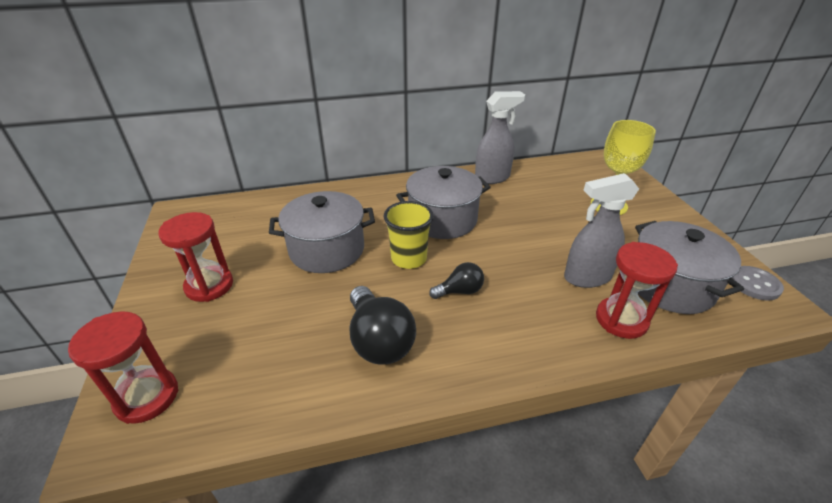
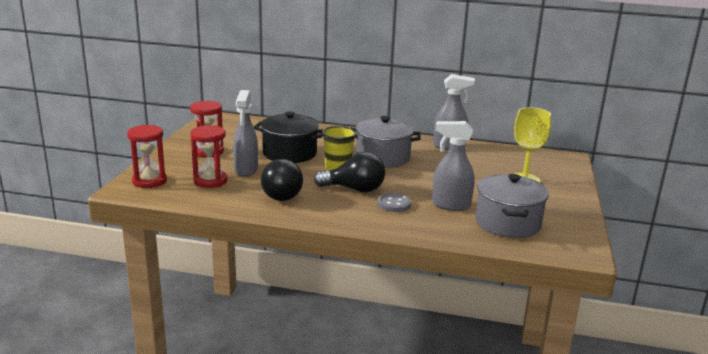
camera: 25 degrees right, 15 degrees down
grey pot [269,191,375,273] -> black pot [254,111,323,163]
black light bulb [429,262,484,299] -> black light bulb [314,152,385,193], size x1.77
red hourglass [596,242,678,339] -> red hourglass moved to [190,125,227,188]
grey button [732,266,784,301] -> grey button moved to [377,193,411,212]
none -> grey spray bottle [233,90,258,177]

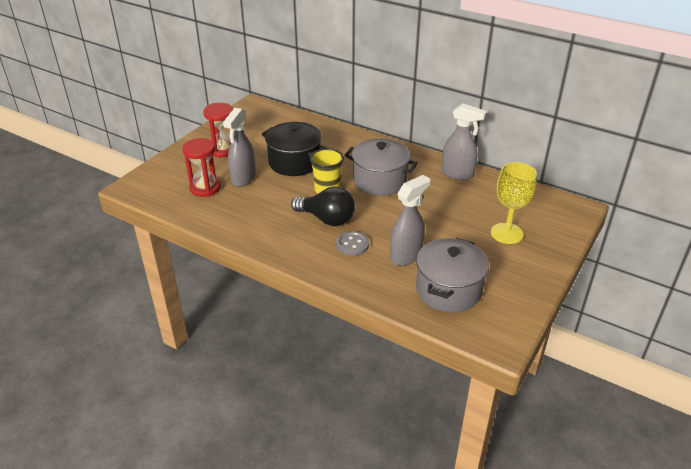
camera: 20 degrees right, 15 degrees up
red hourglass [127,125,167,188] -> none
black light bulb [261,159,303,201] -> none
grey spray bottle [432,121,474,211] -> grey spray bottle turned 105 degrees clockwise [390,175,430,266]

